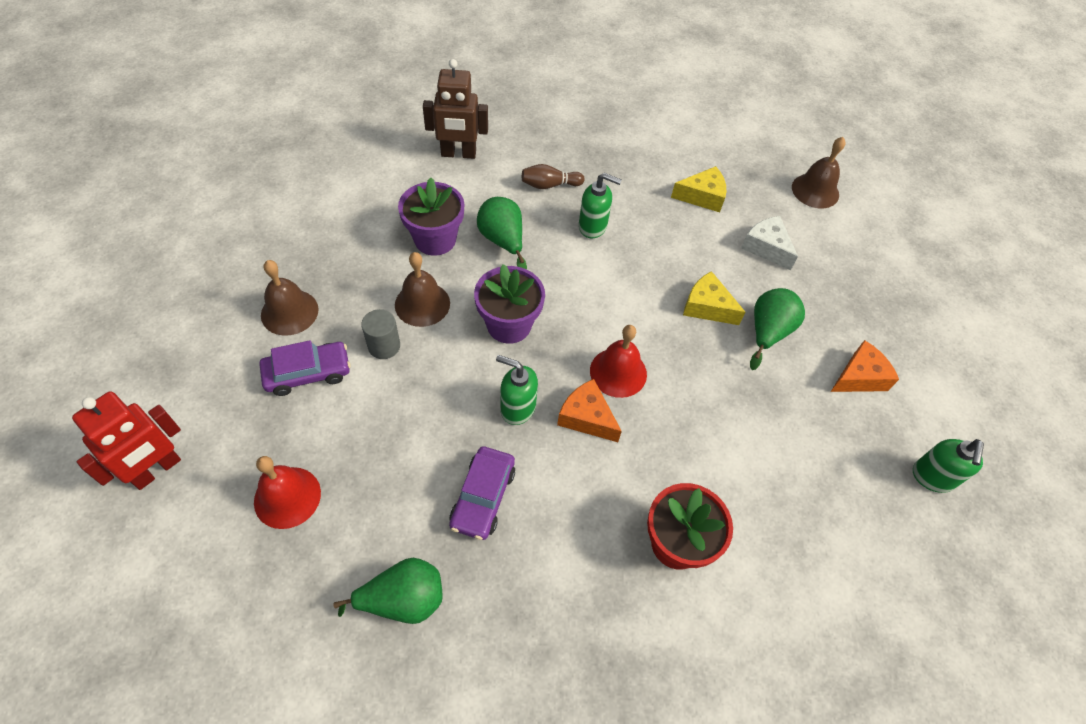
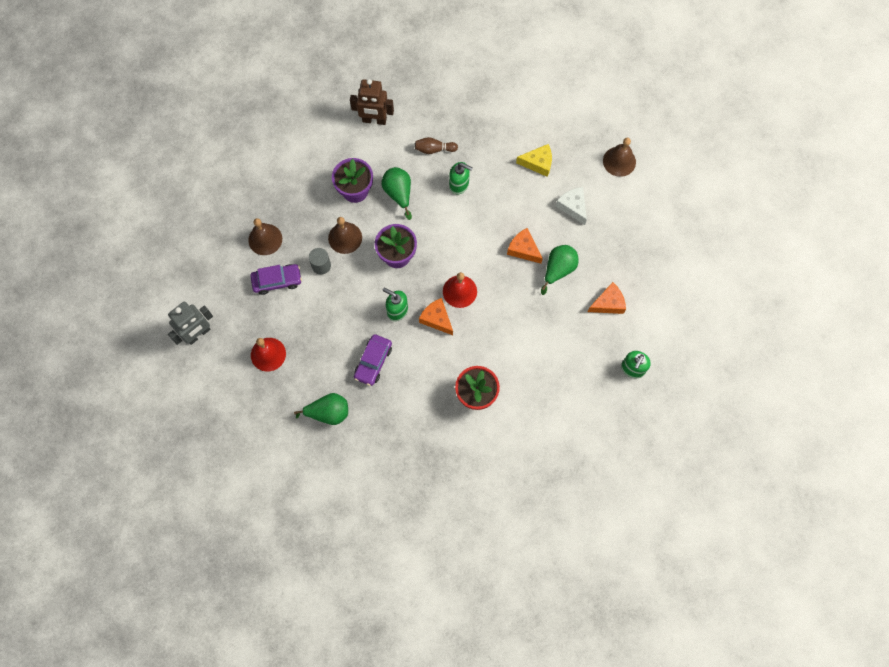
camera: 10 degrees right, 15 degrees up
red robot [72,391,181,490] -> grey robot [168,302,213,345]
yellow cheese [683,271,746,325] -> orange cheese [507,228,543,264]

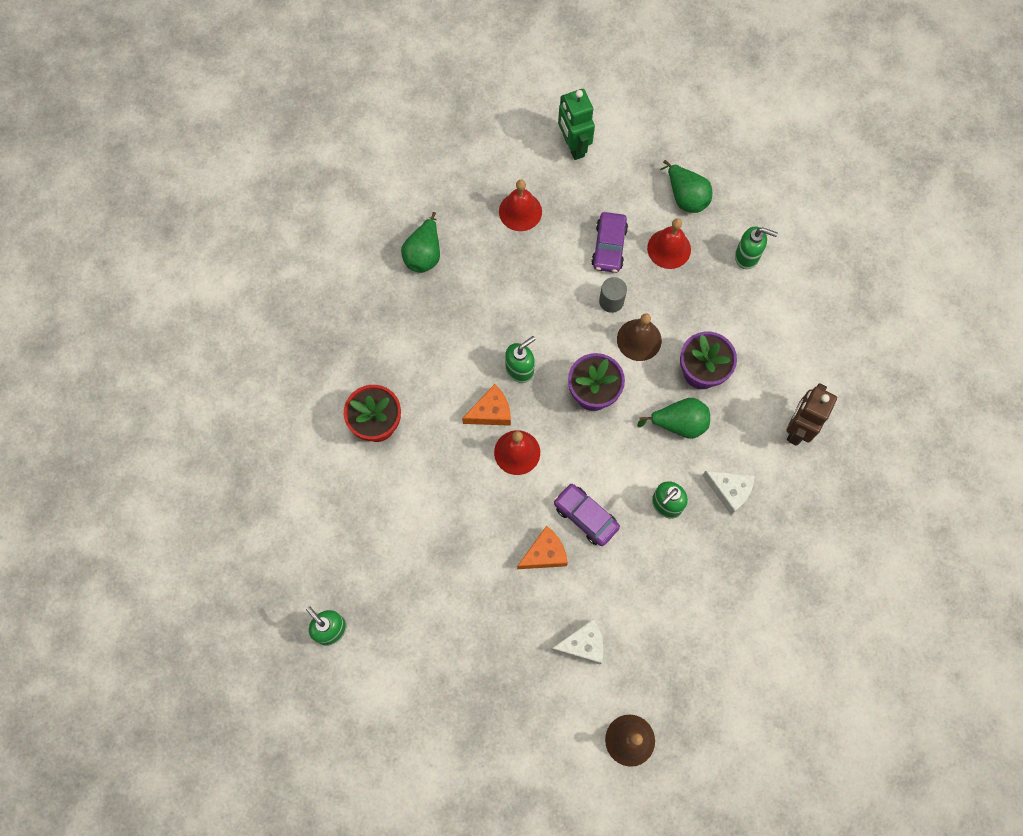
camera: 110 degrees right, 0 degrees up
grey robot [168,302,213,345] -> green robot [558,89,595,160]
brown bell [248,218,282,255] -> red bell [647,218,691,269]
purple car [354,334,392,386] -> purple car moved to [554,484,620,546]
brown bowling pin [415,137,458,154] -> white cheese [702,471,755,515]
yellow cheese [516,144,552,177] -> none
green pear [541,245,578,295] -> green pear moved to [660,160,712,213]
orange cheese [588,282,626,314] -> none
none -> green soap dispenser [735,226,778,269]

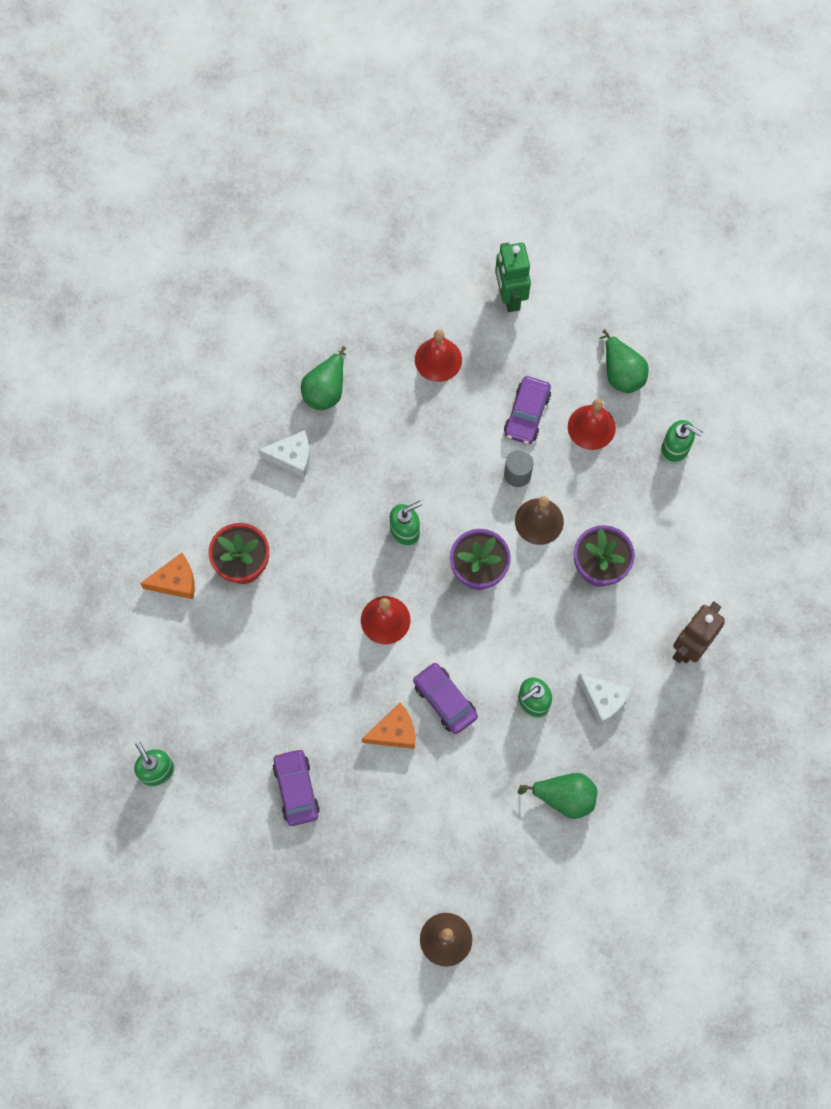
camera: 10 degrees right, 0 degrees up
orange cheese [462,384,511,426] -> orange cheese moved to [140,553,195,599]
white cheese [551,619,603,664] -> white cheese moved to [258,430,310,478]
green pear [637,398,710,439] -> green pear moved to [518,773,597,819]
none -> purple car [273,748,320,826]

